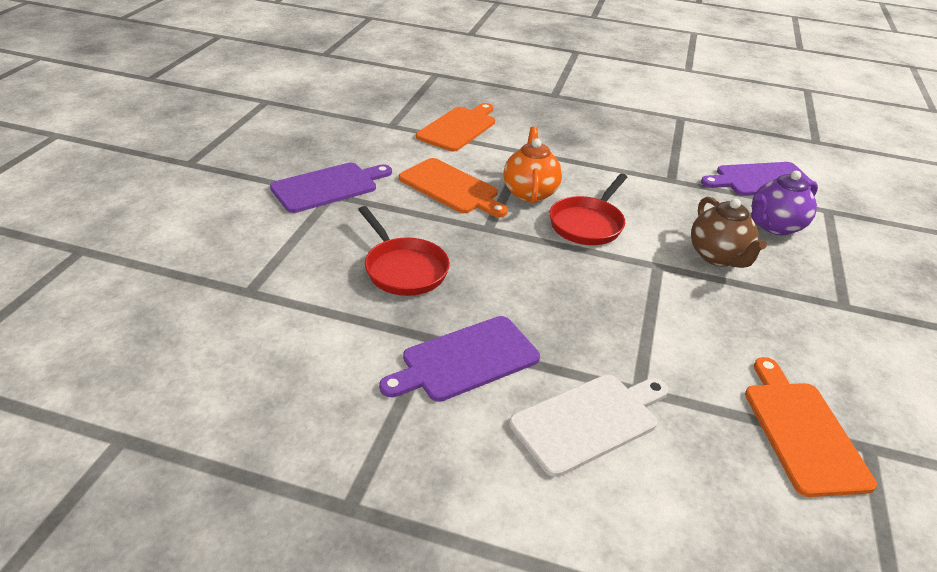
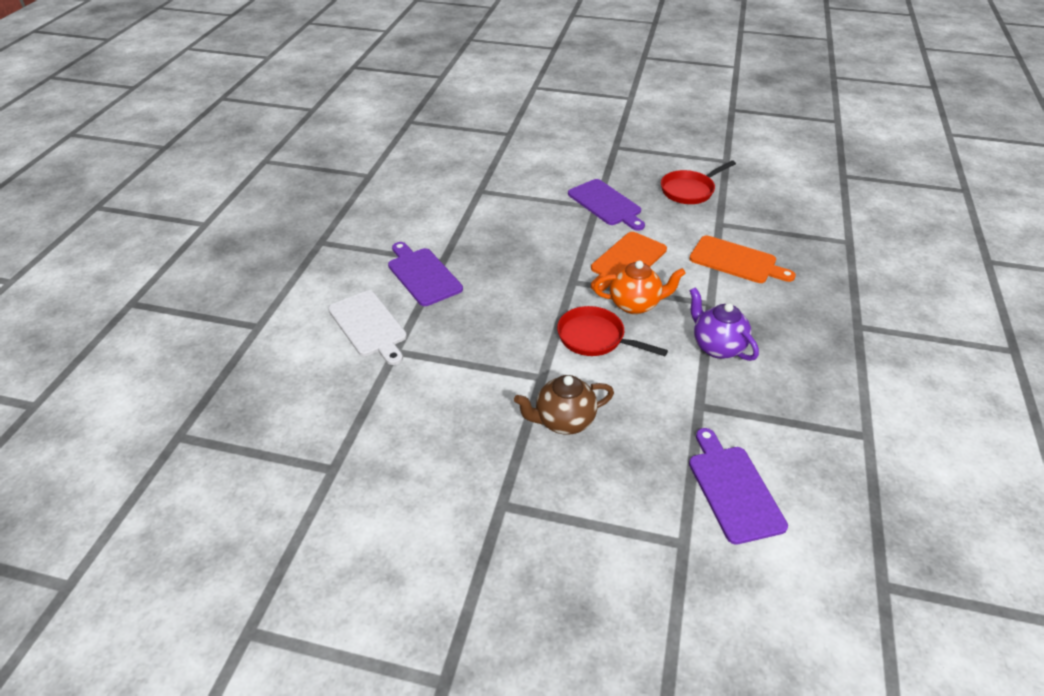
camera: 90 degrees right, 5 degrees up
red pan [358,206,450,296] -> red pan moved to [661,160,736,204]
orange cutting board [745,357,877,497] -> none
purple teapot [751,171,818,235] -> purple teapot moved to [689,287,759,361]

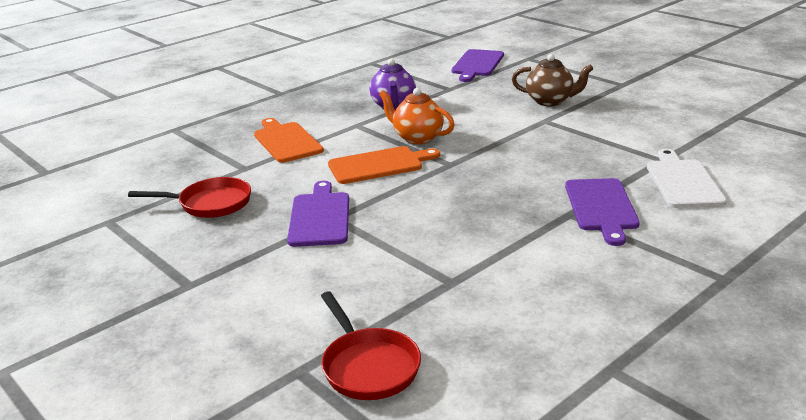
camera: 145 degrees left, 15 degrees down
red pan [557,306,668,356] -> red pan moved to [321,292,421,400]

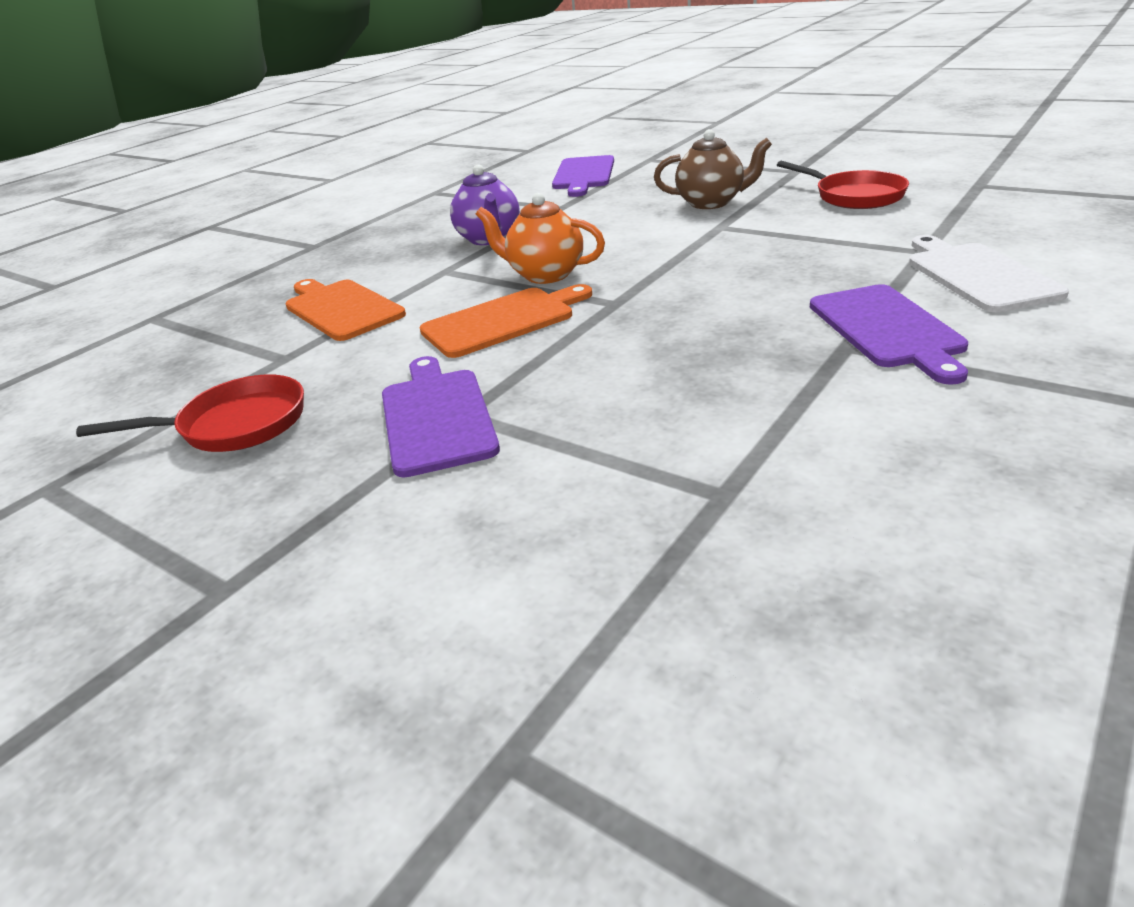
camera: 10 degrees left, 5 degrees up
red pan [321,292,421,400] -> red pan moved to [777,161,909,209]

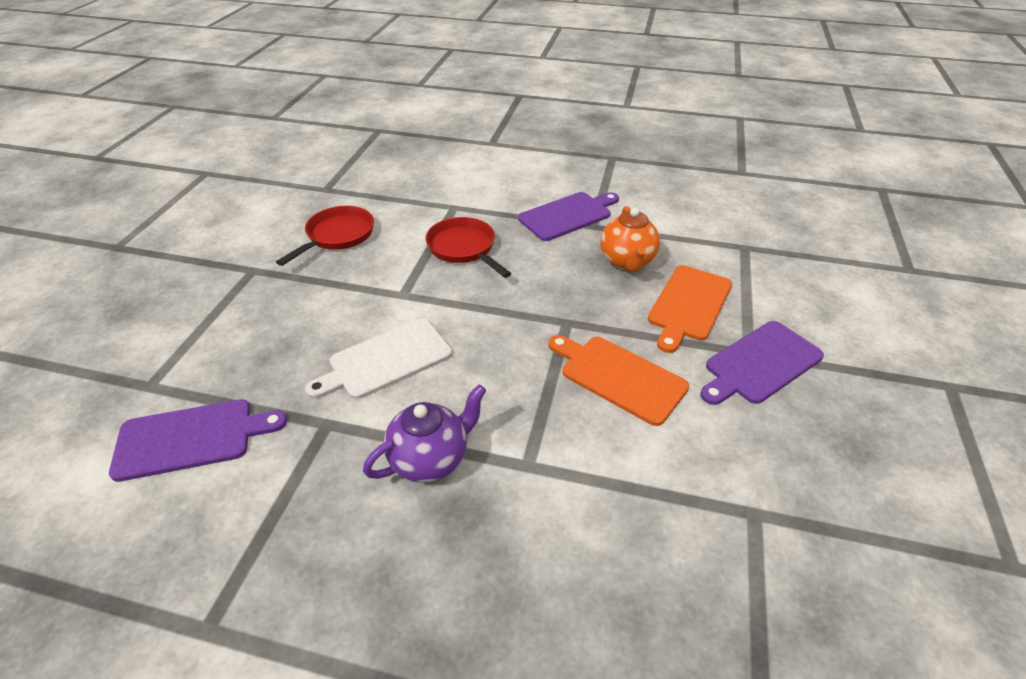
camera: 115 degrees left, 10 degrees up
red pan [76,375,304,452] -> red pan moved to [425,217,511,278]
orange cutting board [286,279,406,341] -> orange cutting board moved to [648,265,732,353]
orange teapot [476,193,605,284] -> orange teapot moved to [601,206,660,272]
brown teapot [654,129,772,209] -> none
white cutting board [909,235,1069,312] -> white cutting board moved to [305,319,452,399]

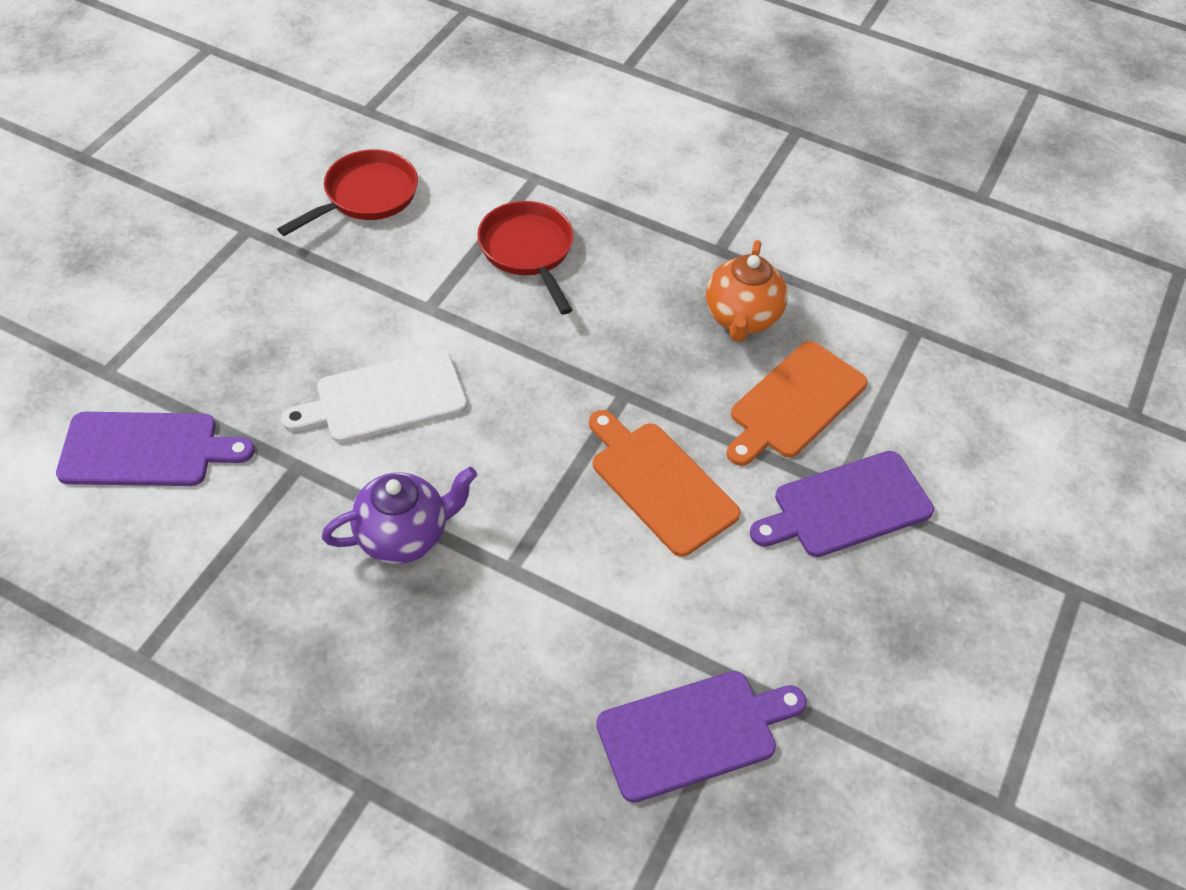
camera: 10 degrees right, 10 degrees up
purple cutting board [518,192,619,241] -> purple cutting board moved to [596,671,807,803]

